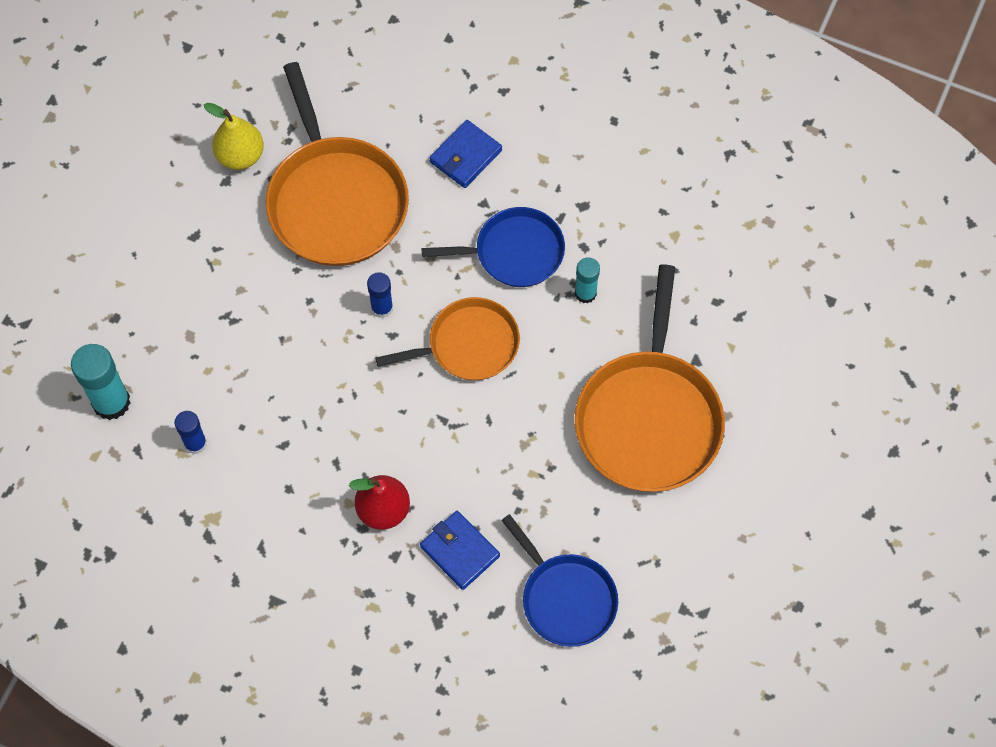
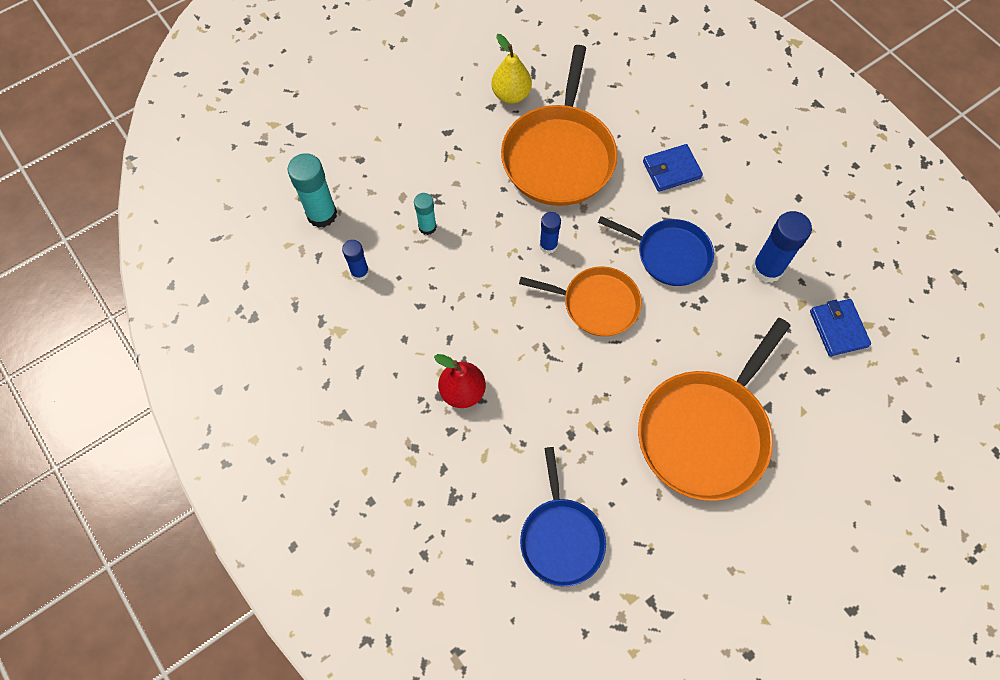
camera: 30 degrees right, 0 degrees up
blue wallet [420,511,500,590] -> blue wallet moved to [810,299,871,356]
turquoise glue stick [575,257,600,303] -> turquoise glue stick moved to [414,193,437,235]
none -> blue glue stick [752,211,812,283]

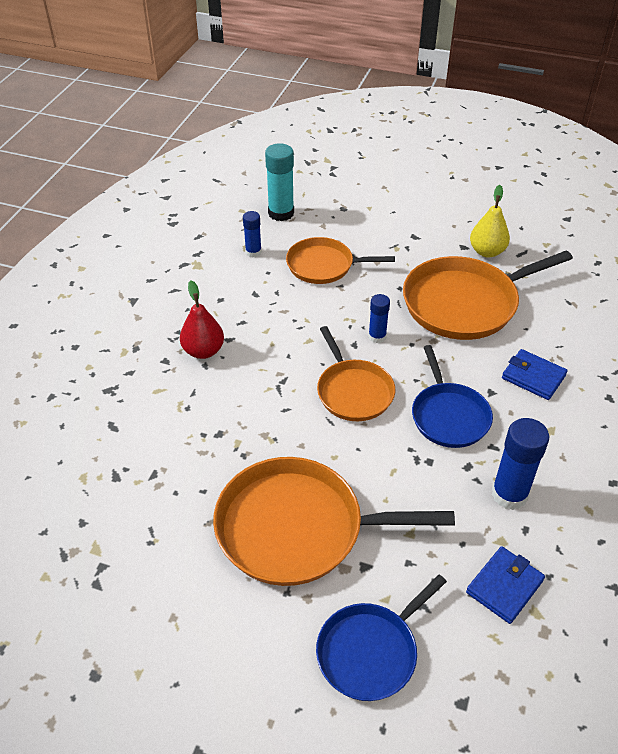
camera: 55 degrees right, 20 degrees down
turquoise glue stick [414,193,437,235] -> orange pan [286,237,395,284]
blue pan [520,447,606,586] -> blue pan moved to [316,575,447,701]

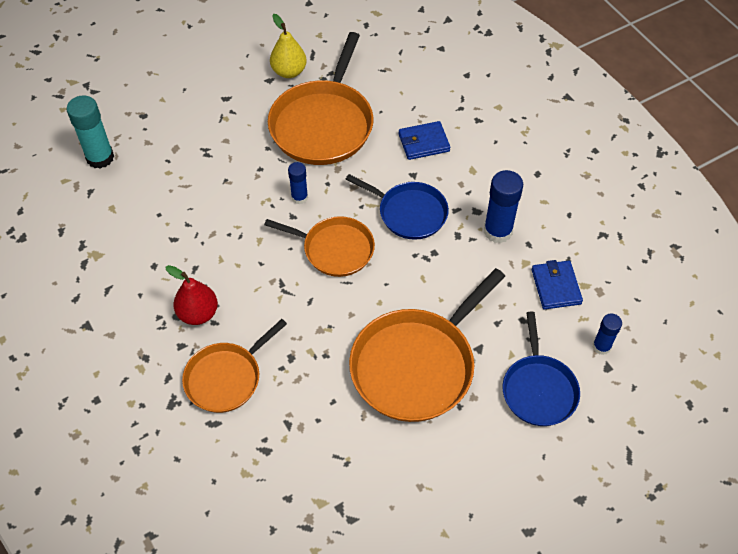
camera: 50 degrees left, 10 degrees up
blue glue stick [243,211,262,257] -> blue glue stick moved to [593,314,622,355]
orange pan [286,237,395,284] -> orange pan moved to [182,319,287,413]

